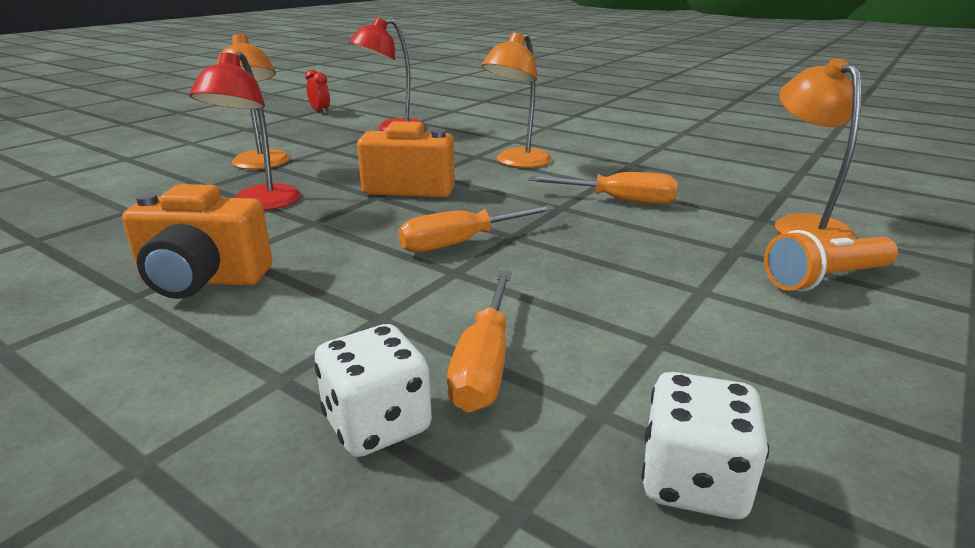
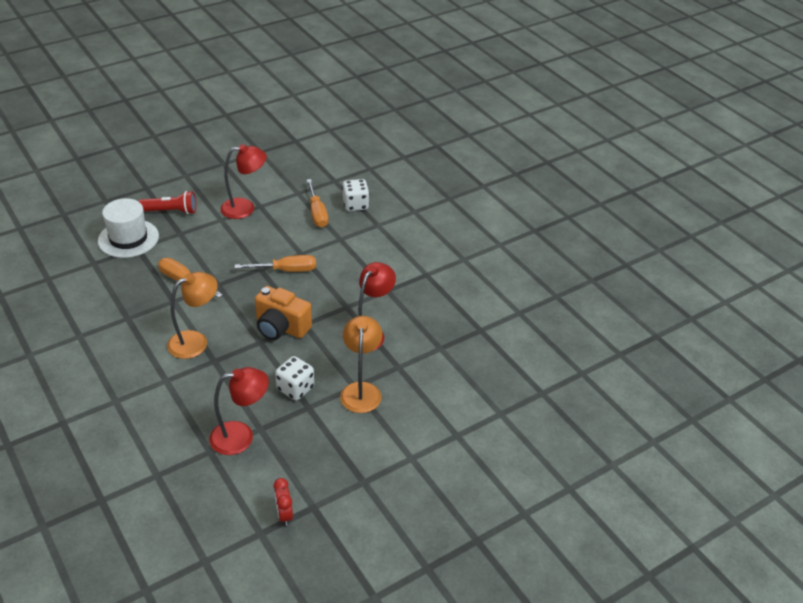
camera: 160 degrees left, 15 degrees up
orange camera [122,184,272,299] -> none
orange screwdriver [447,271,512,412] -> orange screwdriver turned 135 degrees clockwise [307,179,328,228]
white dice [642,372,769,519] -> white dice moved to [275,356,315,401]
orange flashlight [764,230,898,292] -> red flashlight [138,191,196,214]
orange lamp [775,58,861,242] -> white hat [98,198,159,258]
none -> red lamp [220,144,267,219]

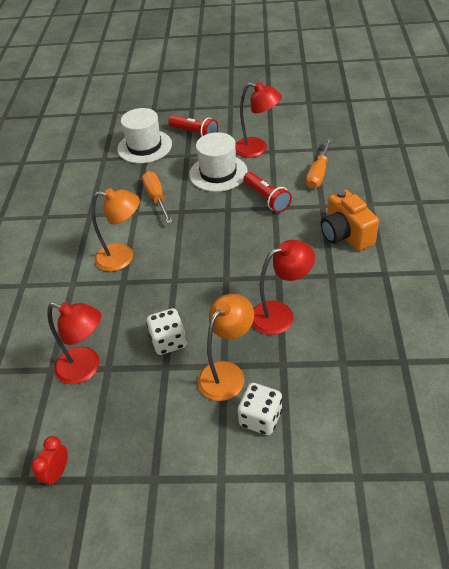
camera: 40 degrees right, 5 degrees up
orange screwdriver [235,255,316,272] -> none
orange camera [255,286,312,340] -> orange camera moved to [321,190,379,251]
white dice [342,179,369,211] -> white dice moved to [238,383,282,435]
none -> white hat [189,132,248,192]
none -> red flashlight [243,172,292,213]

